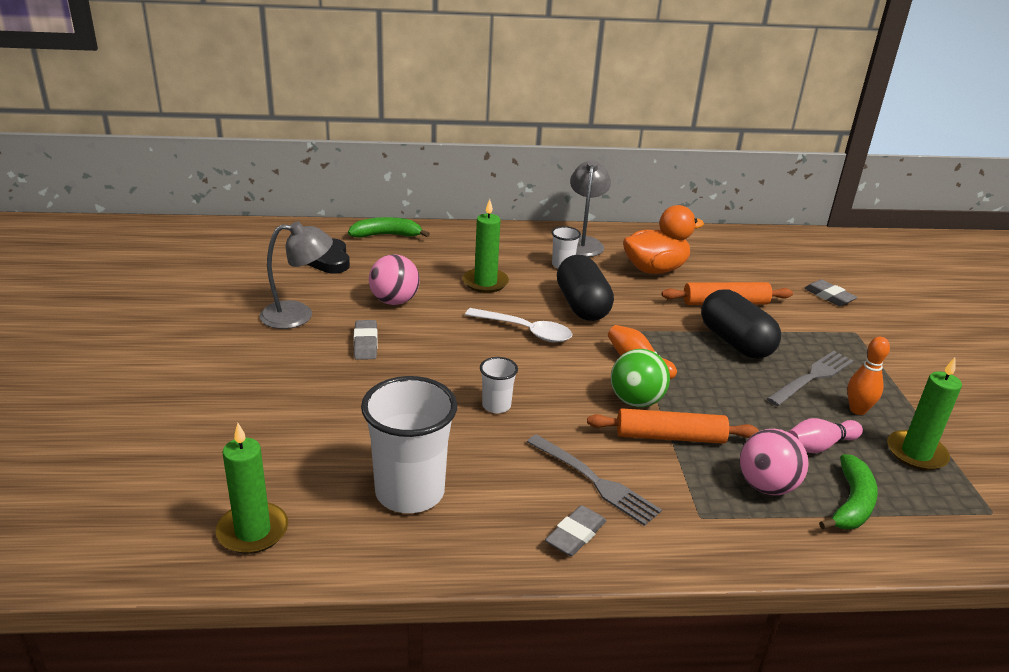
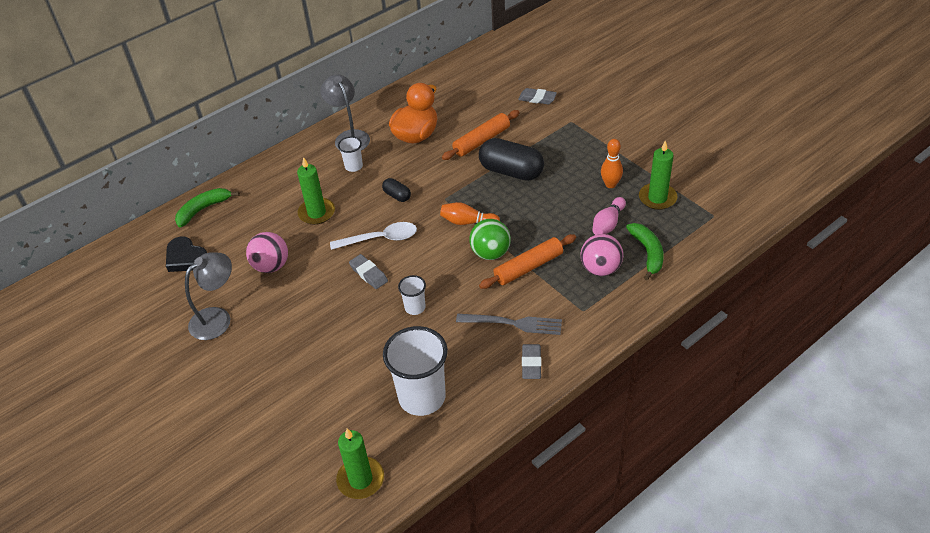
camera: 30 degrees left, 15 degrees up
grey eraser [354,320,378,360] -> grey eraser moved to [349,254,388,289]
black capsule [557,255,614,321] -> black capsule [382,178,411,202], size x0.49
grey fork [766,351,854,406] -> none

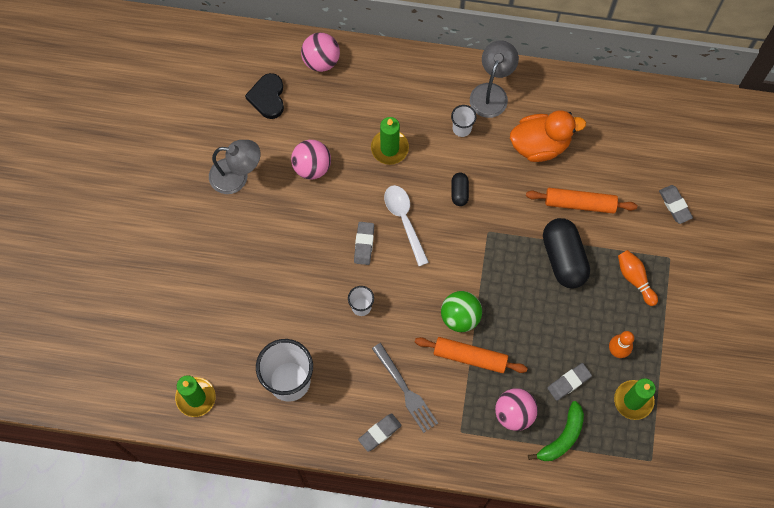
camera: 45 degrees right, 25 degrees up
green banana [175,188,240,227] -> pink ball [301,33,340,72]
white spoon [330,222,417,250] -> white spoon turned 150 degrees counterclockwise [384,185,429,266]
orange bowling pin [440,202,500,225] -> orange bowling pin moved to [618,250,658,306]
pink bowling pin [592,197,626,235] -> grey eraser [547,363,592,401]

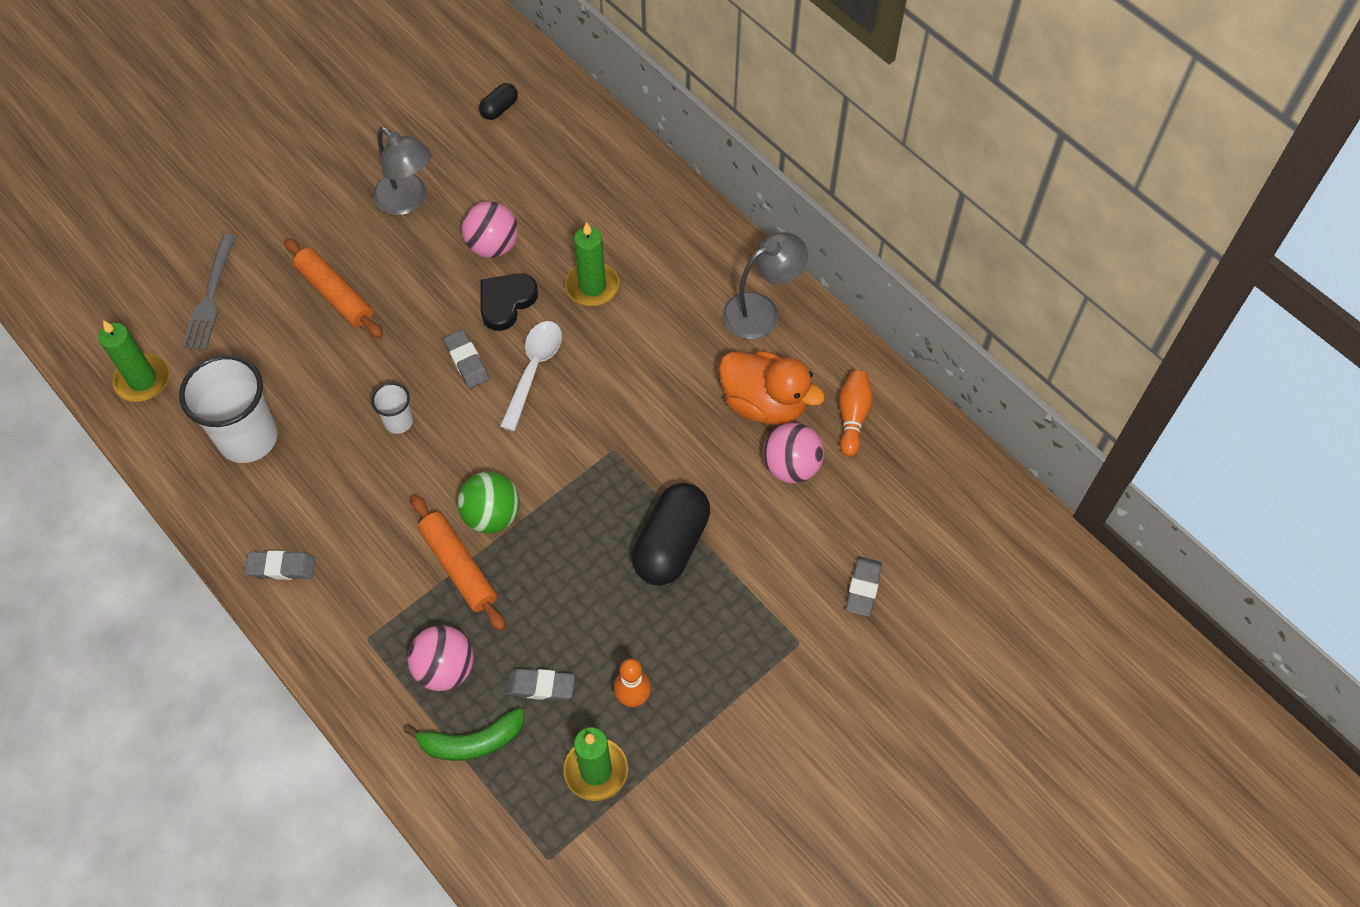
camera: 40 degrees right, 10 degrees down
black heart [245,73,284,119] -> black heart moved to [481,273,538,331]
pink ball [301,33,340,72] -> pink ball moved to [763,423,824,483]
grey eraser [354,222,374,265] -> grey eraser turned 75 degrees counterclockwise [443,330,489,388]
grey fork [372,343,438,433] -> grey fork moved to [182,234,236,350]
white cup [451,105,476,137] -> none
black capsule [452,173,469,206] -> black capsule moved to [479,83,518,120]
orange rolling pin [526,188,637,214] -> orange rolling pin moved to [284,238,383,339]
orange bowling pin [618,250,658,306] -> orange bowling pin moved to [839,370,873,457]

